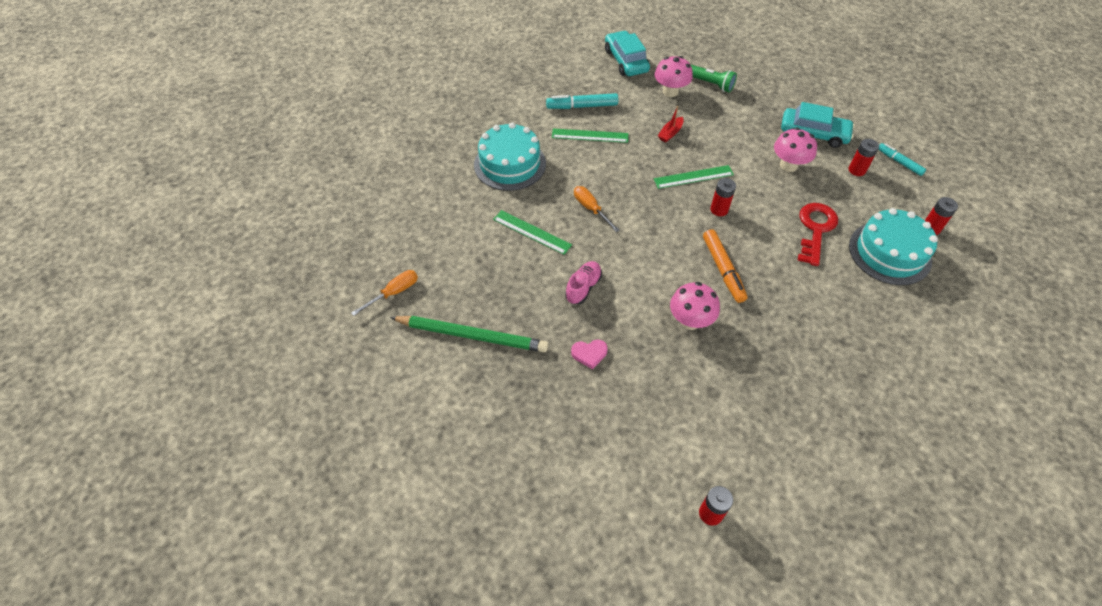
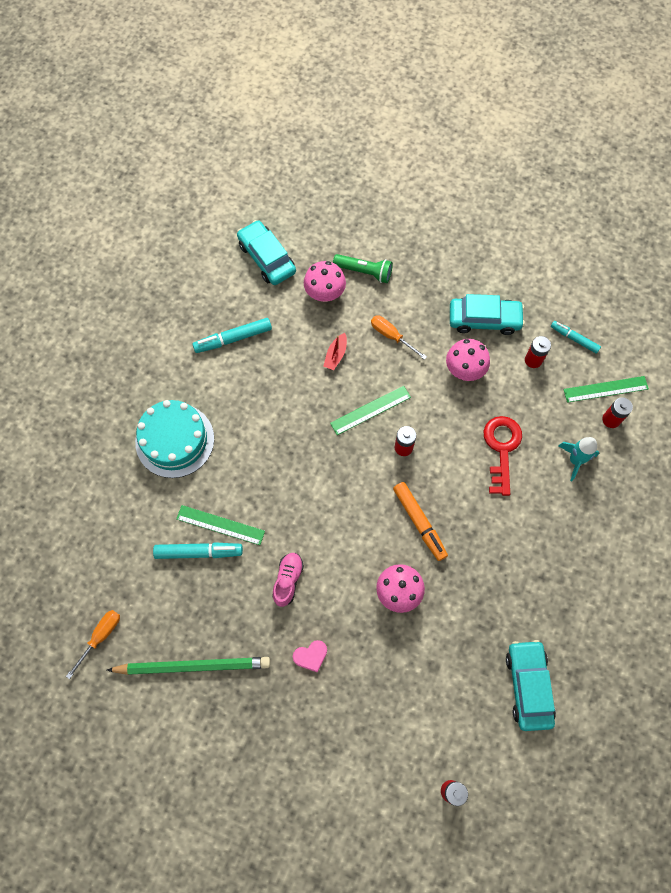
camera: 15 degrees left, 15 degrees up
green ruler [552,128,629,143] -> green ruler moved to [563,376,649,403]
orange screwdriver [574,186,620,232] -> orange screwdriver moved to [371,316,427,360]
turquoise cake [849,208,938,285] -> turquoise rocket [558,437,599,481]
none -> turquoise marker [153,542,243,559]
none -> turquoise car [506,640,556,731]

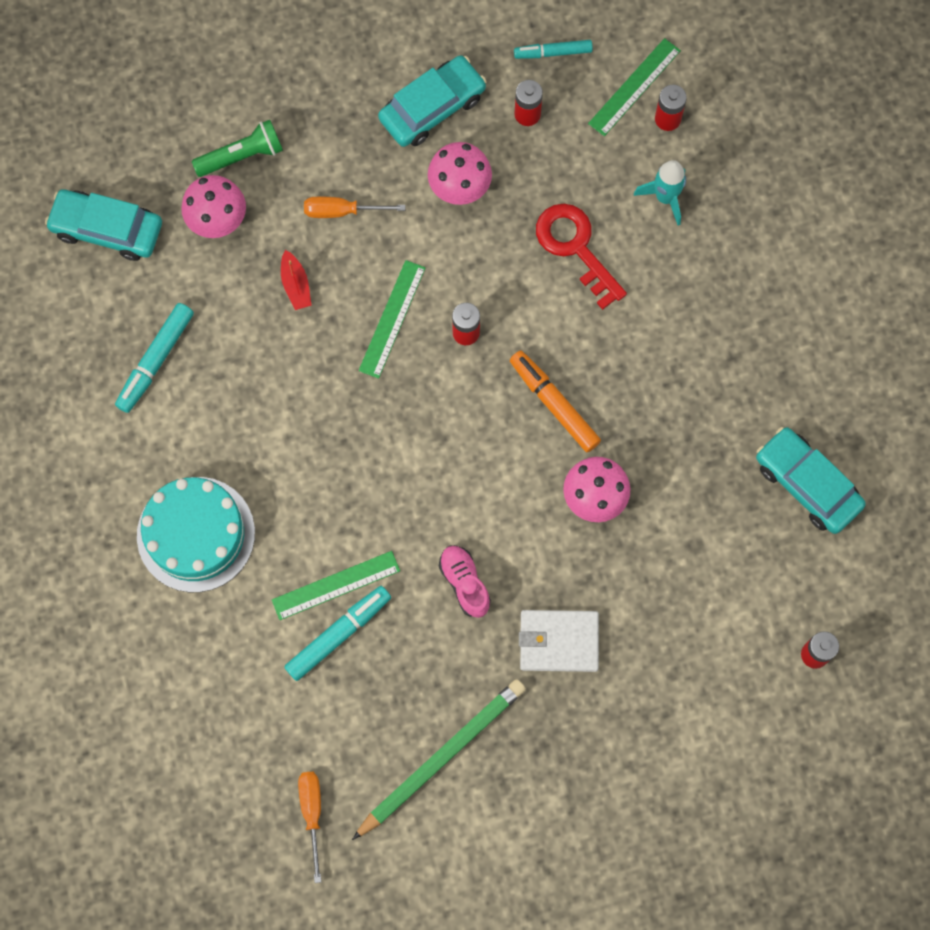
camera: 40 degrees left, 5 degrees up
pink heart [293,640,327,673] -> white wallet [519,610,599,672]
orange marker [393,482,448,561] -> orange marker turned 150 degrees counterclockwise [510,351,601,452]

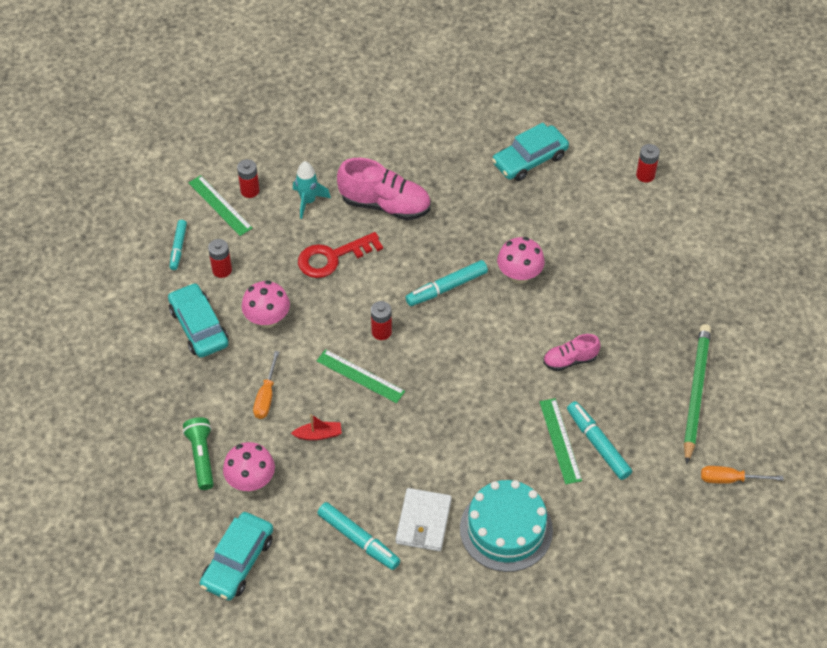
camera: 80 degrees left, 20 degrees down
green pencil [352,679,526,840] -> green pencil turned 45 degrees clockwise [684,324,711,464]
orange marker [510,351,601,452] -> turquoise marker [405,260,488,306]
white wallet [519,610,599,672] -> white wallet moved to [396,488,452,551]
none -> pink shoe [337,158,431,221]

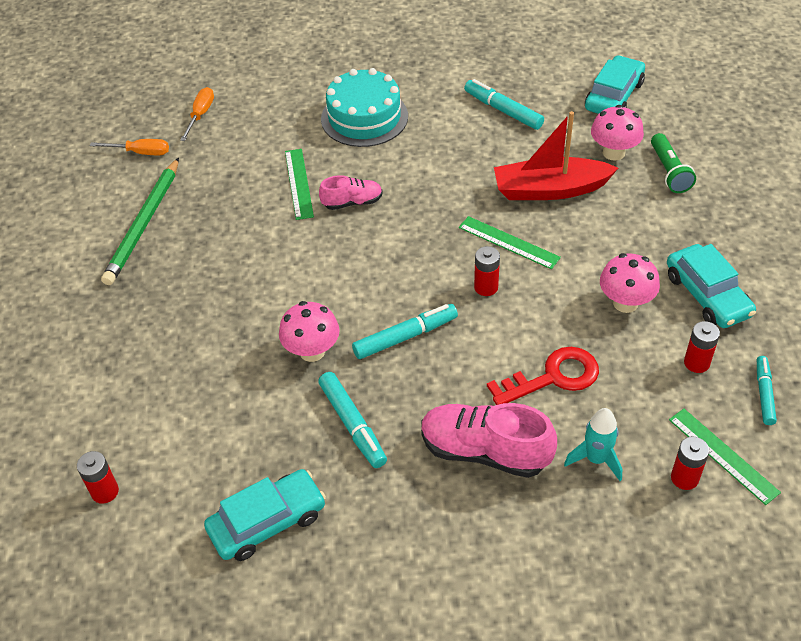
camera: 175 degrees left, 5 degrees down
orange screwdriver [253,351,279,419] -> orange screwdriver moved to [180,87,214,141]
red boat [291,414,342,441] -> red boat [494,111,618,200], size x2.31
white wallet [396,488,452,551] -> none
pink shoe [543,334,601,371] -> pink shoe moved to [319,175,383,210]
turquoise marker [567,401,632,480] -> turquoise marker moved to [318,372,387,468]

